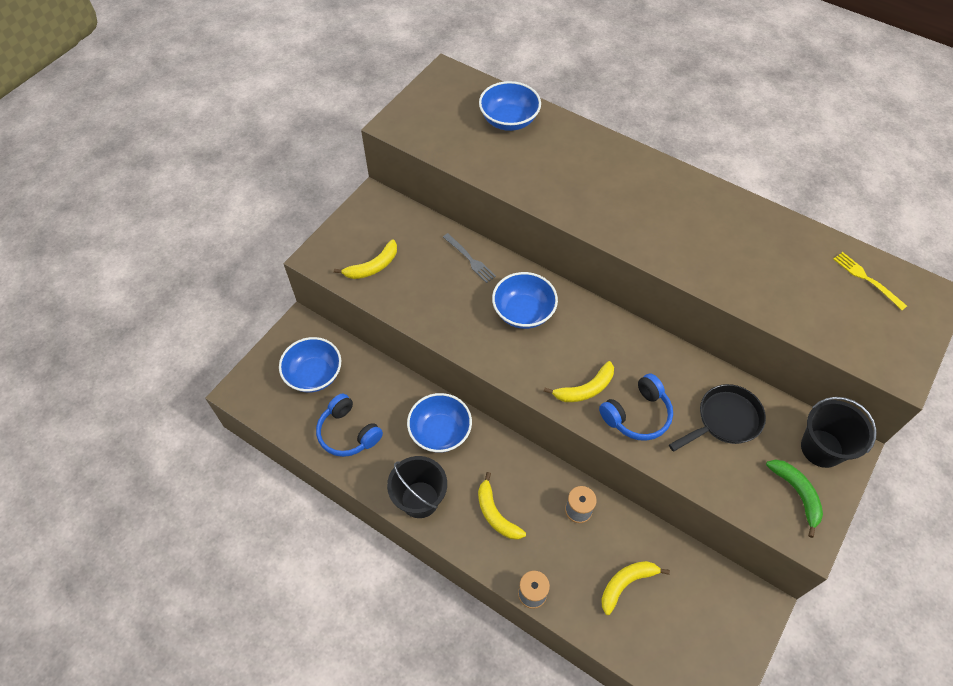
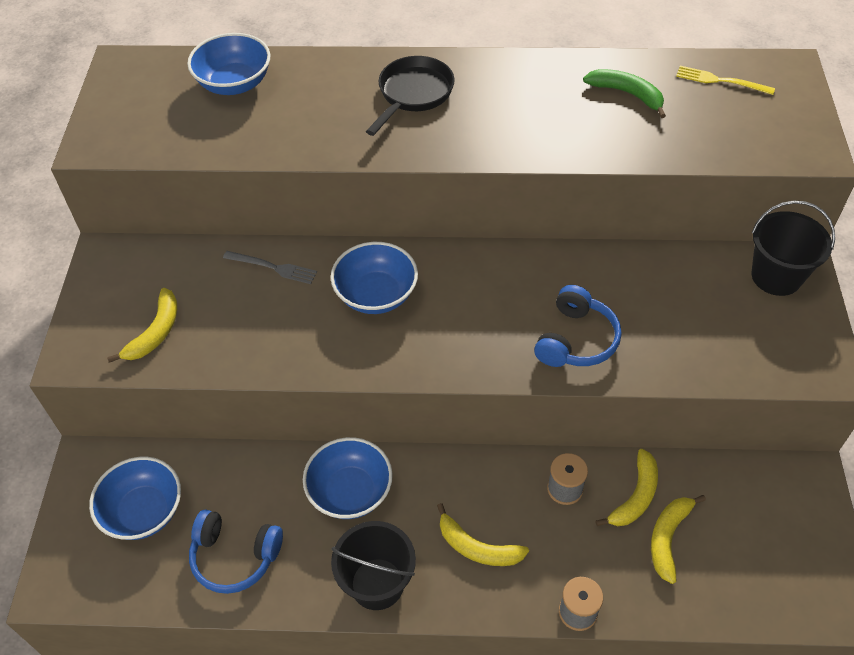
camera: 30 degrees left, 5 degrees down
yellow banana [544,361,614,402] -> yellow banana moved to [596,449,658,526]
black pan [669,384,766,451] -> black pan moved to [366,56,455,136]
green banana [766,460,823,538] -> green banana moved to [583,69,666,118]

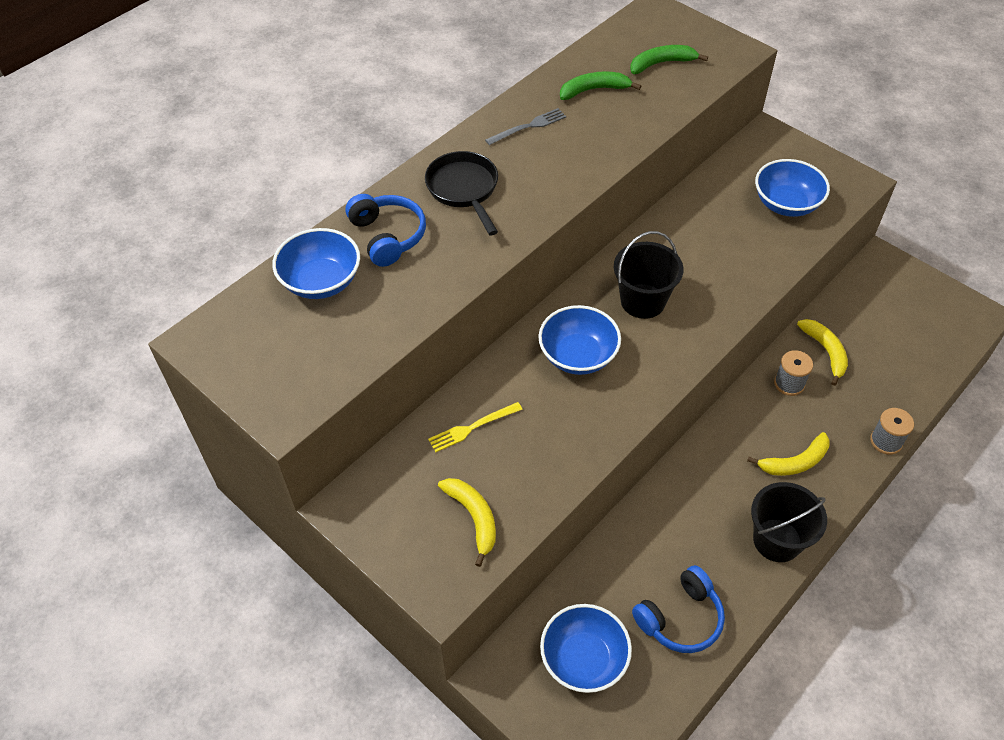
camera: 50 degrees left, 0 degrees up
grey fork [223,251,317,284] -> grey fork moved to [485,108,566,145]
blue bowl [303,437,393,519] -> blue bowl moved to [755,159,830,217]
blue headphones [534,285,621,367] -> blue headphones moved to [345,194,426,267]
yellow banana [651,495,706,584] -> none
yellow fork [676,66,775,95] -> yellow fork moved to [428,402,523,452]
black bucket [752,201,835,296] -> black bucket moved to [614,231,684,319]
none -> green banana [630,45,708,74]

